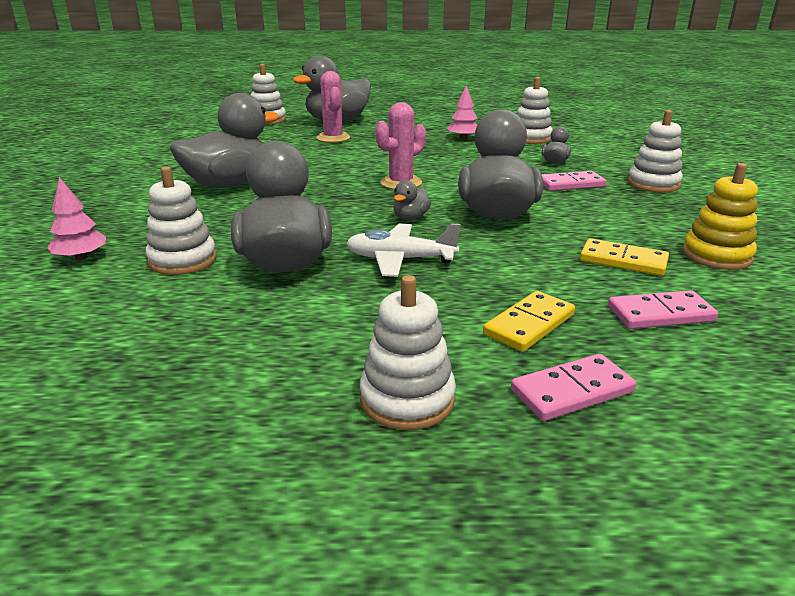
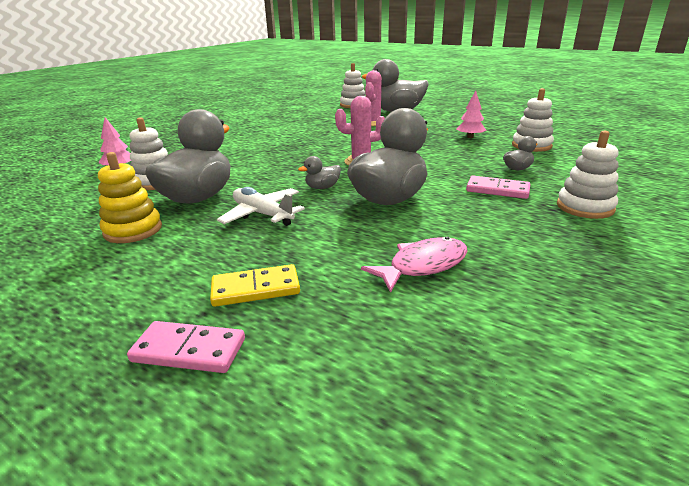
camera: 35 degrees right, 0 degrees up
grey duck [170,93,280,188] -> none
white stacking toy [360,275,456,430] -> none
yellow domino [580,238,669,276] -> pink fish [361,237,468,293]
pink domino [608,290,718,329] -> none
yellow stacking toy [682,163,758,270] -> yellow stacking toy moved to [98,152,162,243]

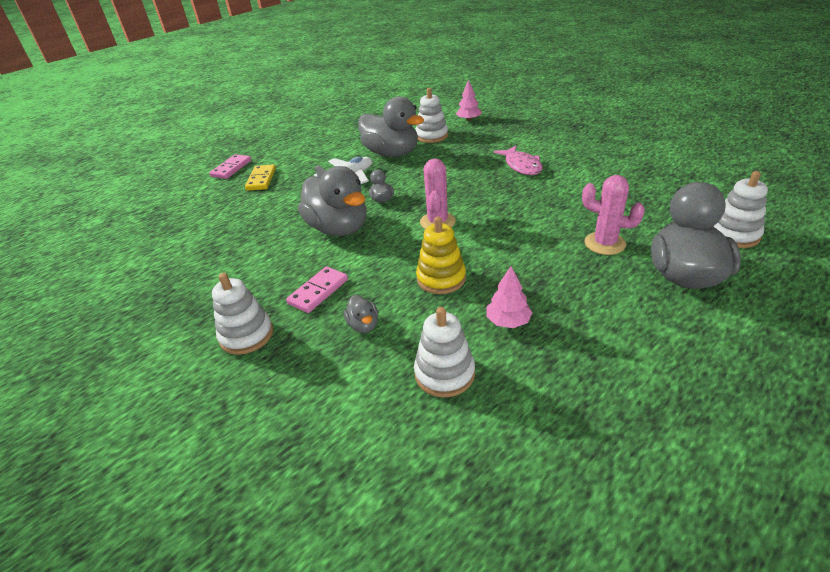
camera: 105 degrees right, 10 degrees up
yellow stacking toy [98,152,162,243] -> yellow stacking toy moved to [416,216,466,294]
pink fish [361,237,468,293] -> pink fish moved to [494,146,543,175]

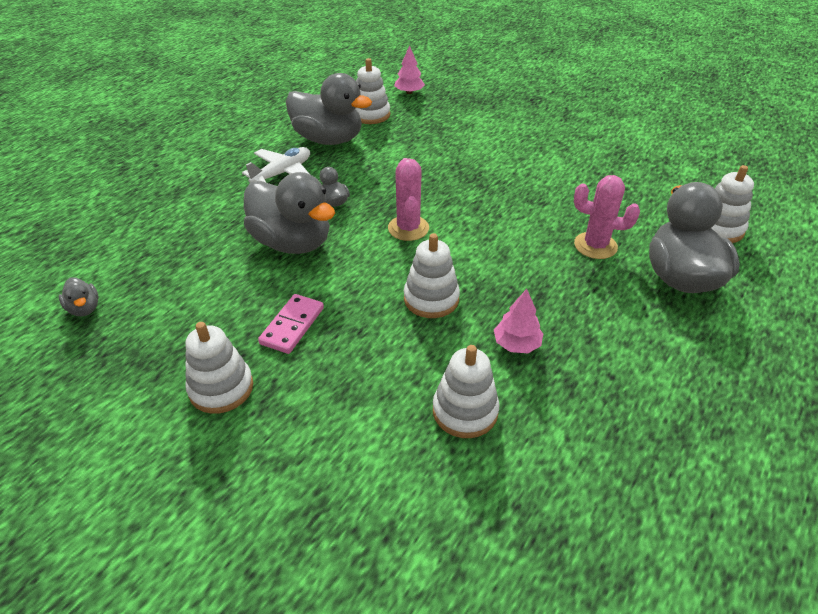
camera: 15 degrees left, 5 degrees up
pink domino [209,154,251,179] -> none
yellow domino [245,164,276,191] -> none
grey duck [344,295,378,333] -> grey duck moved to [59,277,99,316]
yellow stacking toy [416,216,466,294] -> white stacking toy [404,233,460,318]
pink fish [494,146,543,175] -> none

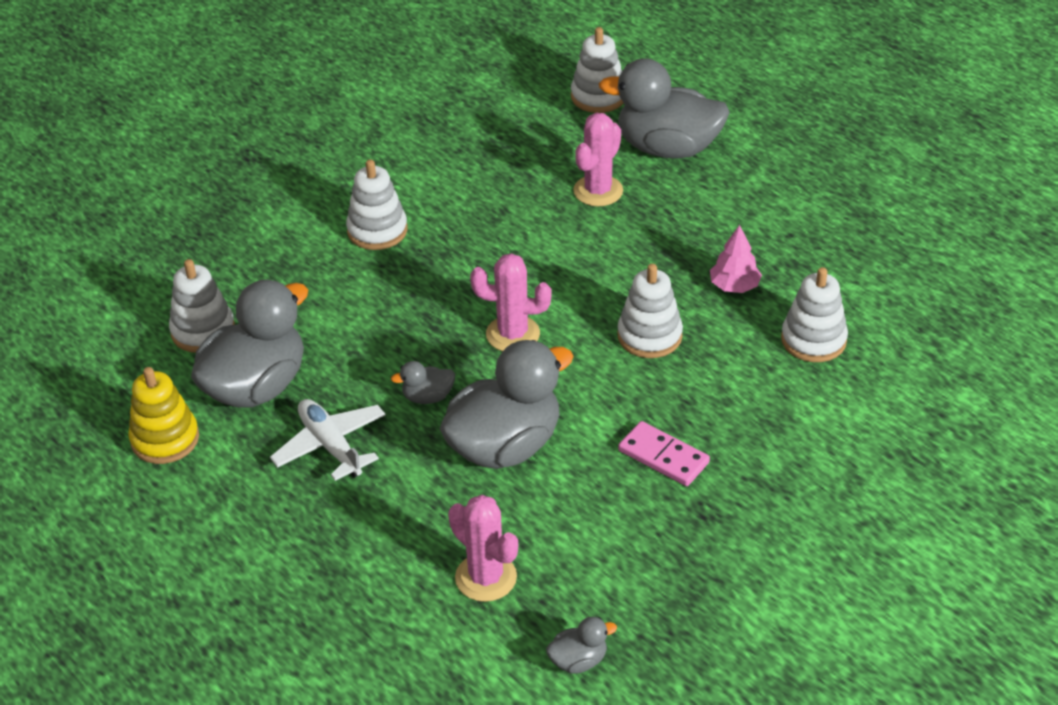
camera: 75 degrees left, 0 degrees up
white stacking toy [185,322,253,414] -> white stacking toy moved to [346,159,407,250]
pink tree [394,45,425,94] -> none
none -> yellow stacking toy [128,367,199,464]
none -> pink cactus [448,495,518,602]

